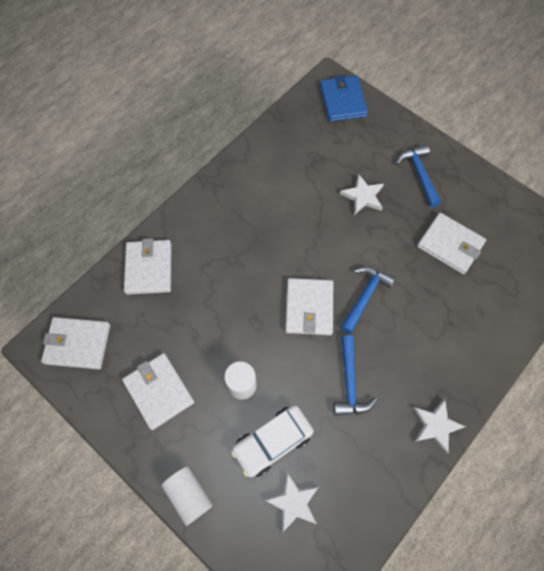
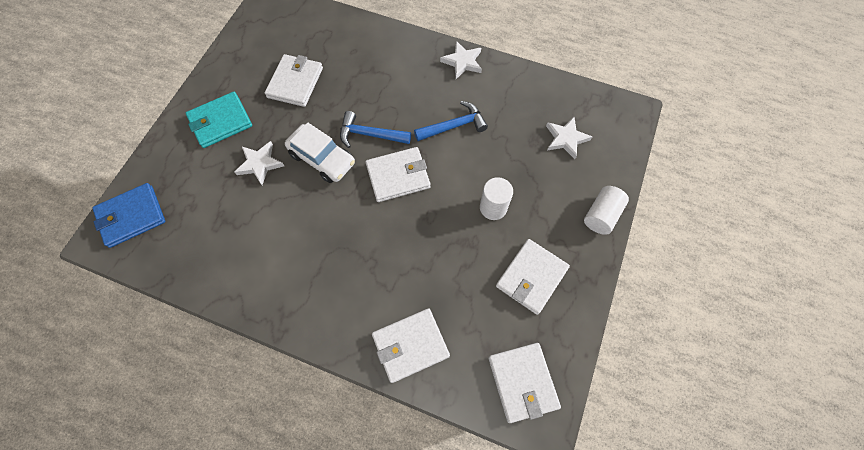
camera: 110 degrees left, 0 degrees up
white car [231,405,314,477] -> white car moved to [285,123,355,183]
blue hammer [396,144,442,207] -> turquoise wallet [186,92,252,148]

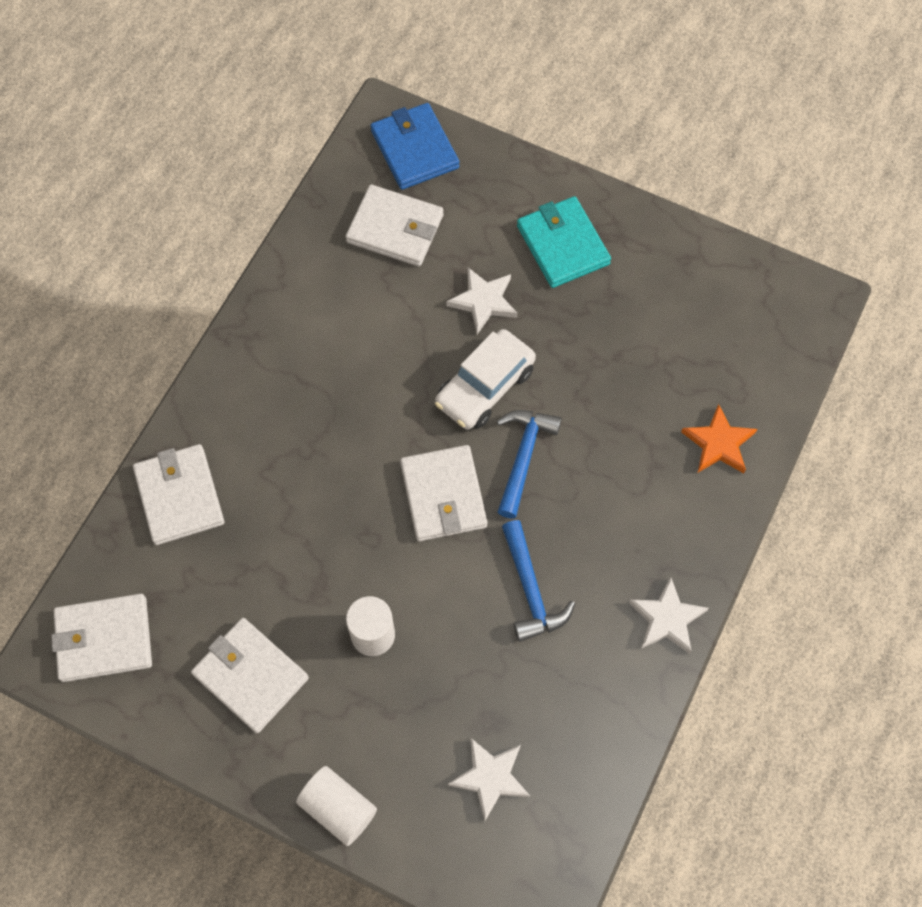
camera: 95 degrees right, 0 degrees up
white wallet [265,54,323,107] -> white wallet moved to [346,185,444,266]
none -> orange star [681,404,757,473]

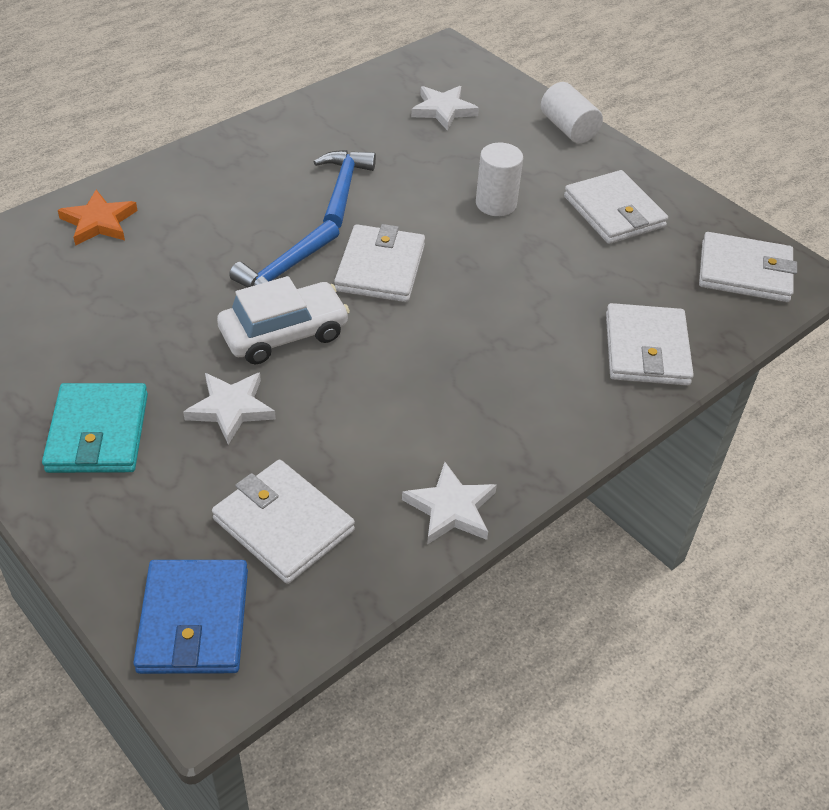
camera: 160 degrees left, 20 degrees down
white star [629,577,709,654] -> white star moved to [402,462,497,545]

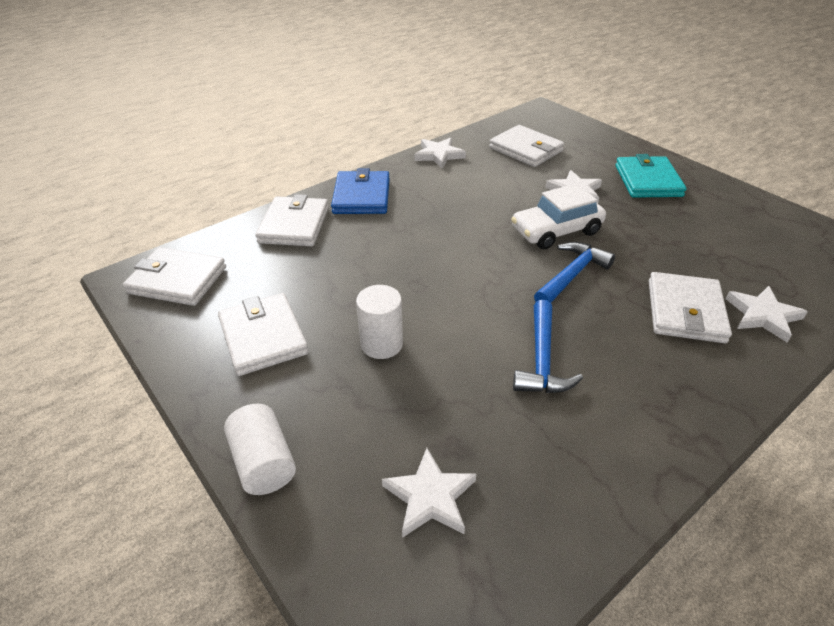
camera: 175 degrees left, 5 degrees down
orange star [58,190,138,246] -> white star [726,286,808,343]
blue wallet [133,560,248,674] -> blue wallet moved to [331,168,390,214]
white wallet [334,224,425,302] -> white wallet moved to [649,272,732,343]

